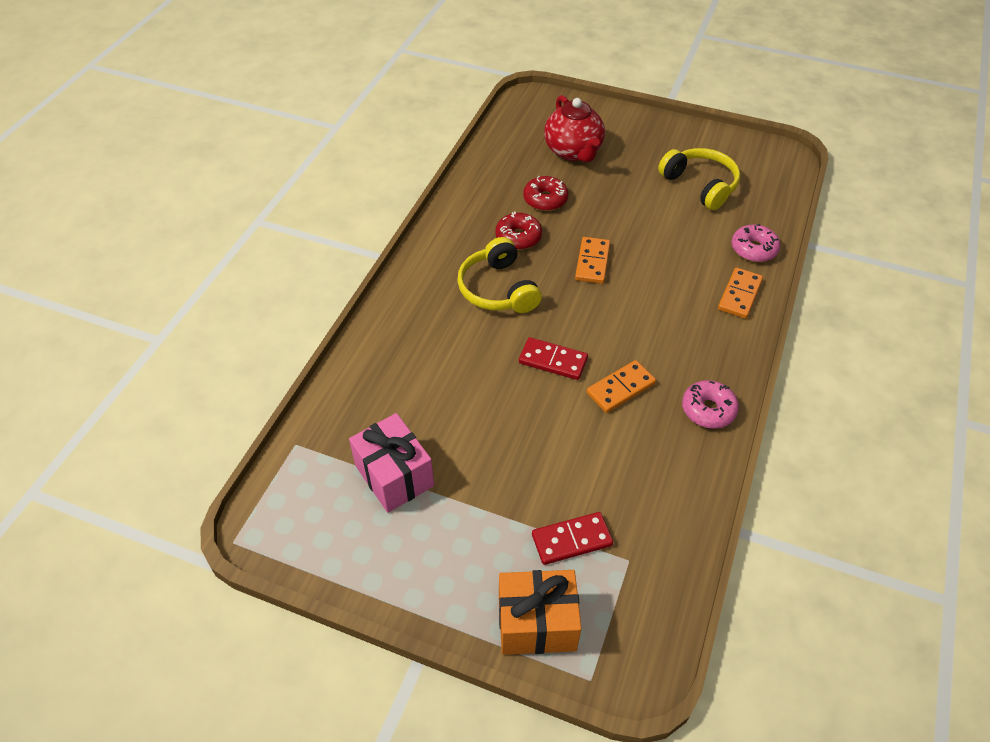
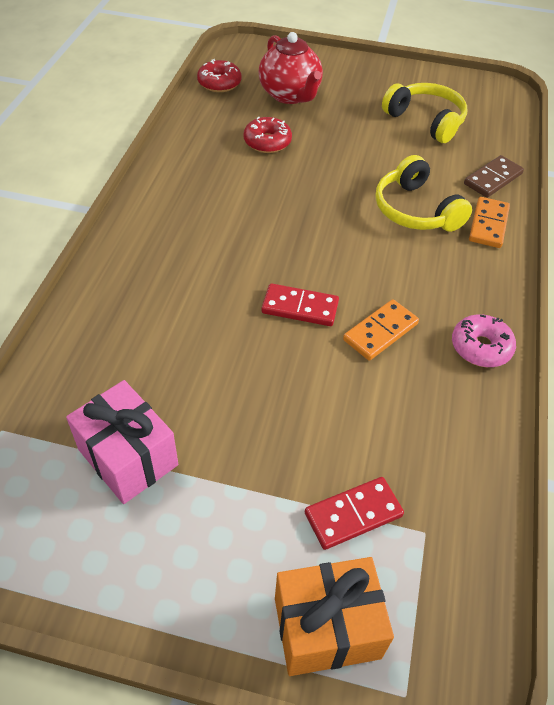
camera: 10 degrees left, 0 degrees up
yellow headphones [457,237,542,313] -> yellow headphones moved to [375,155,472,232]
red donut [495,211,542,250] -> red donut moved to [197,59,241,92]
orange domino [575,237,610,284] -> none
pink donut [731,224,780,262] -> brown domino [464,155,524,198]

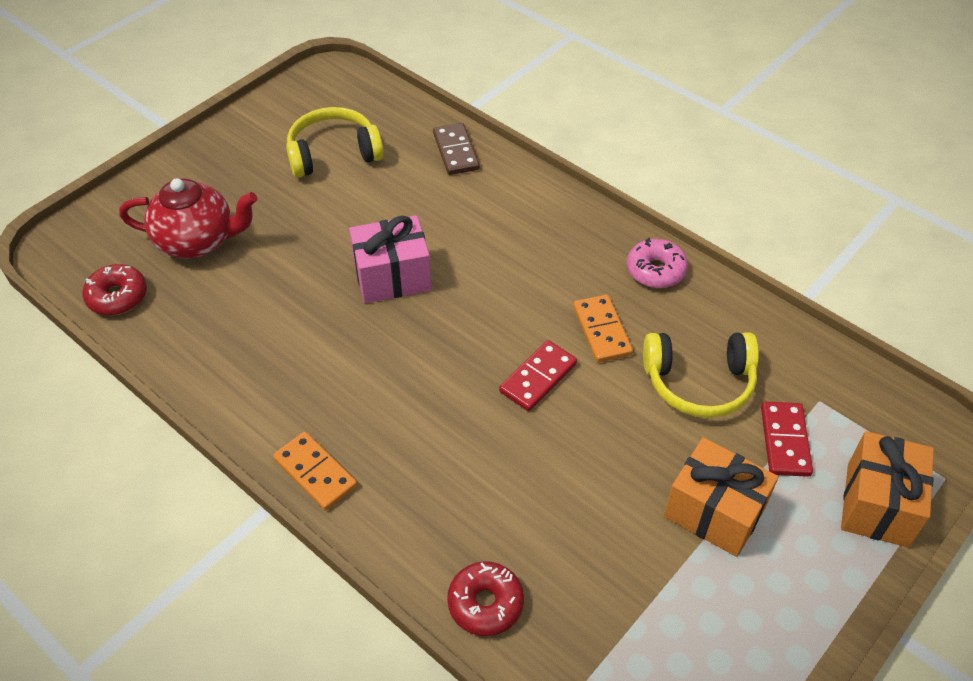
camera: 60 degrees left, 0 degrees up
pink gift [66,380,178,504] -> pink gift moved to [349,215,432,303]
red donut [244,117,292,153] -> red donut moved to [447,561,524,636]
yellow headphones [375,155,472,232] -> yellow headphones moved to [643,332,759,418]
orange domino [469,197,510,248] -> orange domino moved to [273,432,357,511]
none -> orange gift [664,437,778,557]

